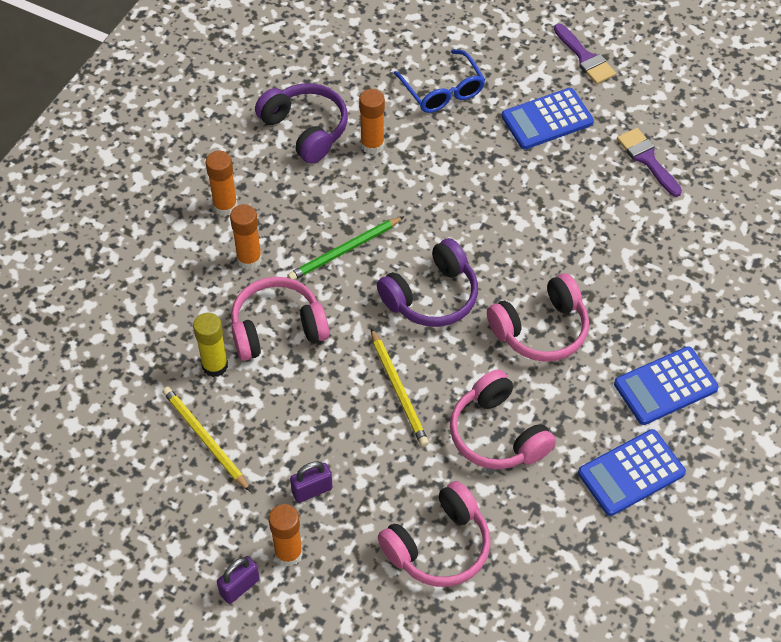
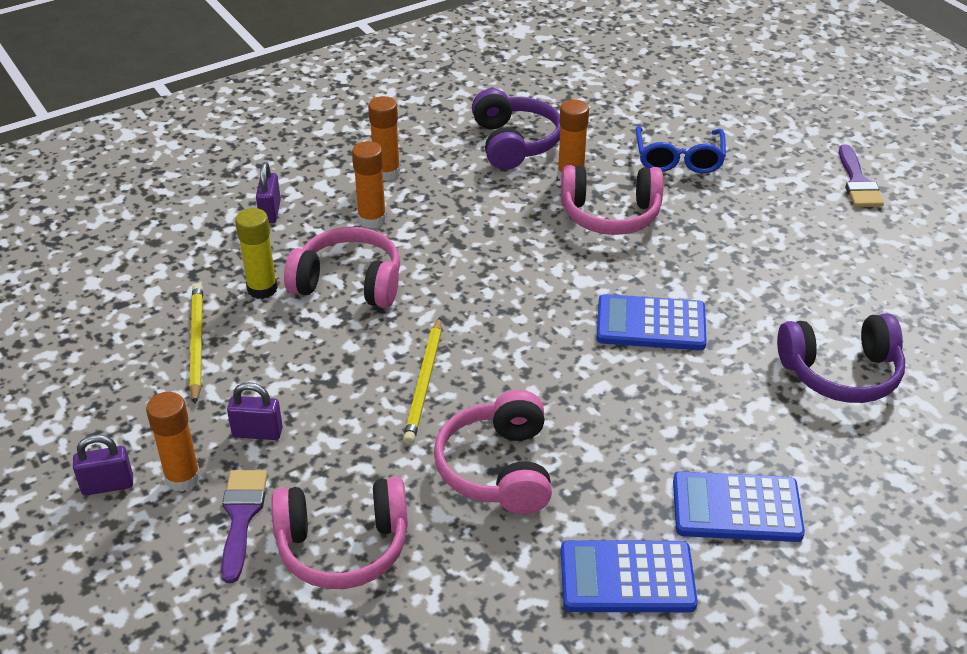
camera: 30 degrees right, 15 degrees down
green pencil [288,216,404,280] -> none
purple headphones [377,238,478,327] -> purple headphones moved to [777,313,905,403]
pink headphones [487,273,589,362] -> pink headphones moved to [561,165,663,235]
blue calculator [502,88,594,149] -> blue calculator moved to [597,294,707,350]
purple brush [617,128,682,197] -> purple brush moved to [221,470,267,583]
none -> purple padlock [256,162,281,223]

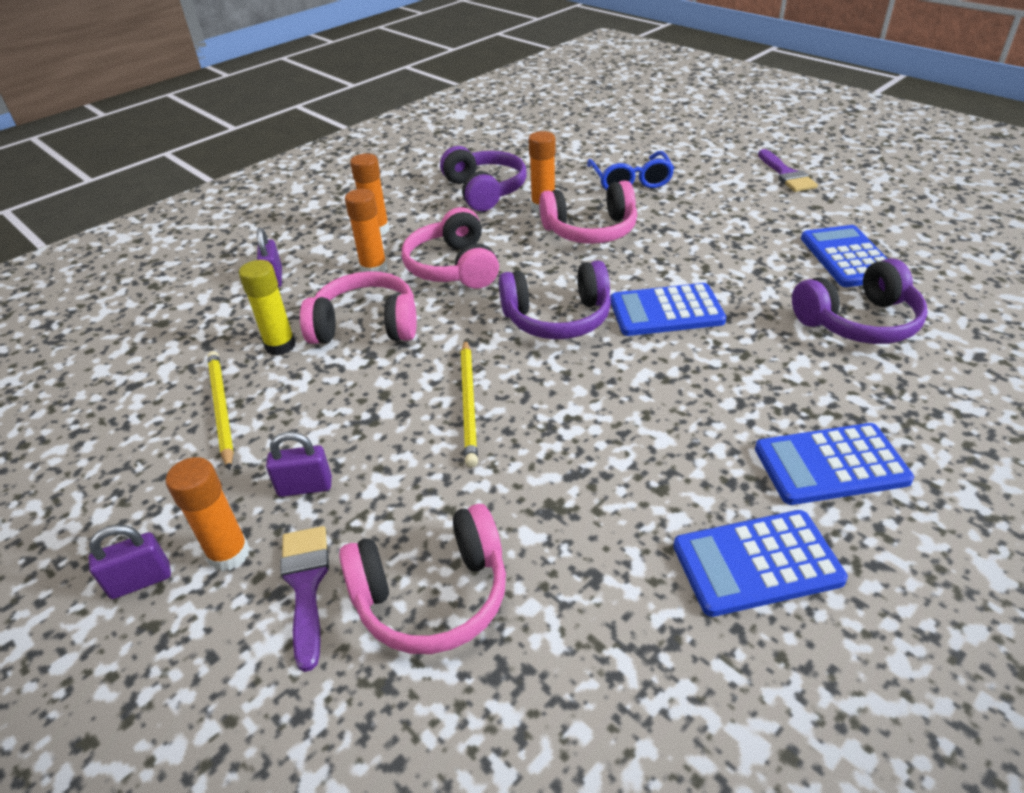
camera: 10 degrees left, 0 degrees up
pink headphones [434,390,552,514] -> pink headphones moved to [402,207,499,289]
none -> purple headphones [499,260,611,339]
none -> blue calculator [801,225,888,287]

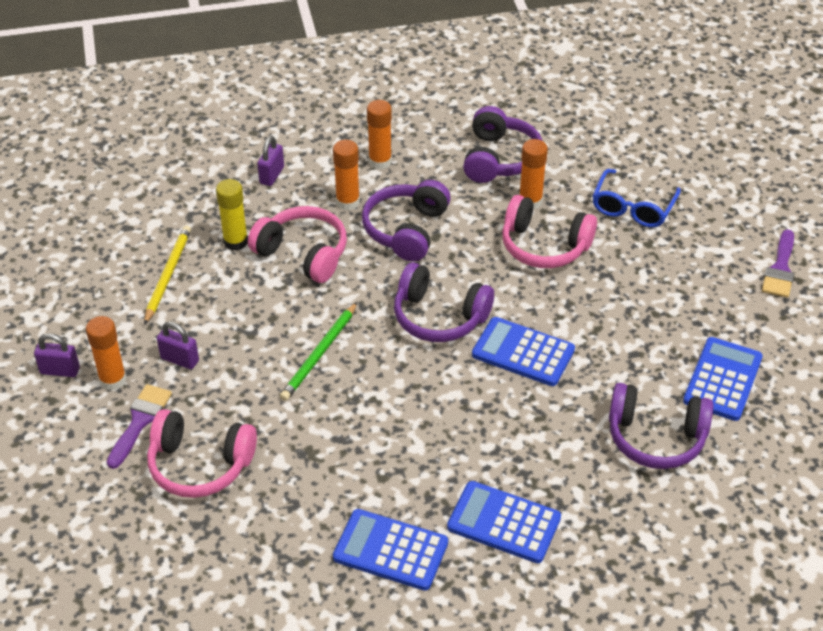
camera: 30 degrees right, 5 degrees up
pink headphones [402,207,499,289] -> purple headphones [362,180,451,262]
yellow pencil [461,339,478,467] -> green pencil [280,302,357,401]

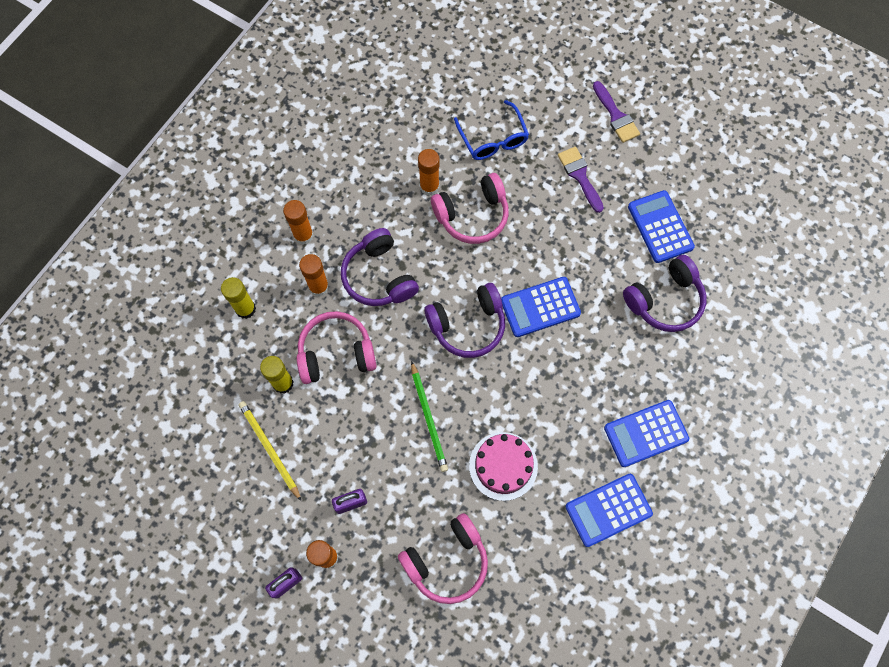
camera: 45 degrees left, 25 degrees up
purple brush [107,384,172,469] -> purple brush moved to [558,147,604,213]
purple padlock [257,136,284,186] -> yellow glue stick [221,277,256,319]
purple headphones [463,106,543,183] -> none
none -> pink cake [469,432,538,501]

